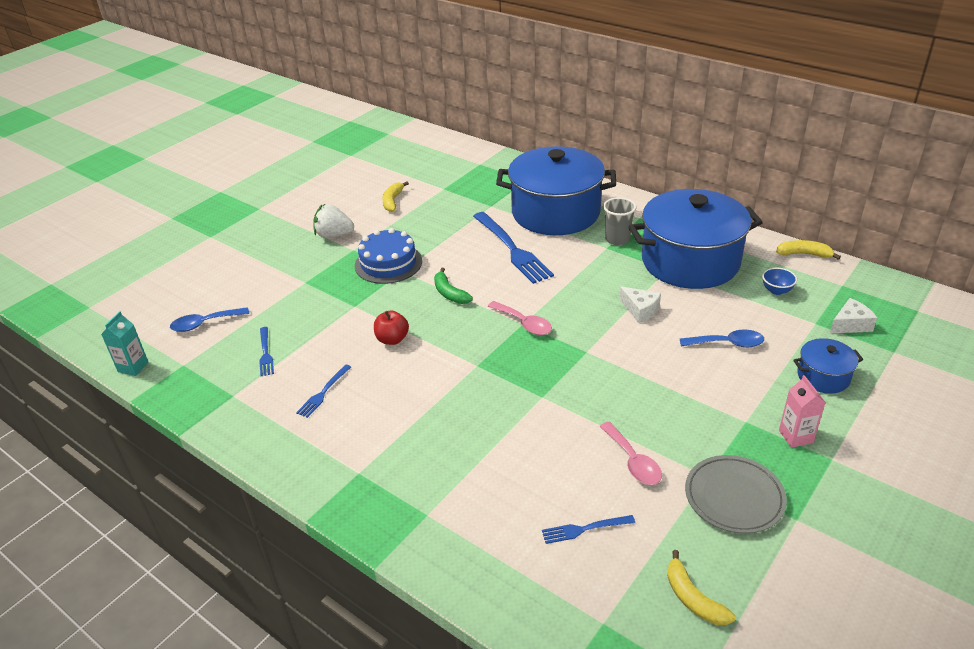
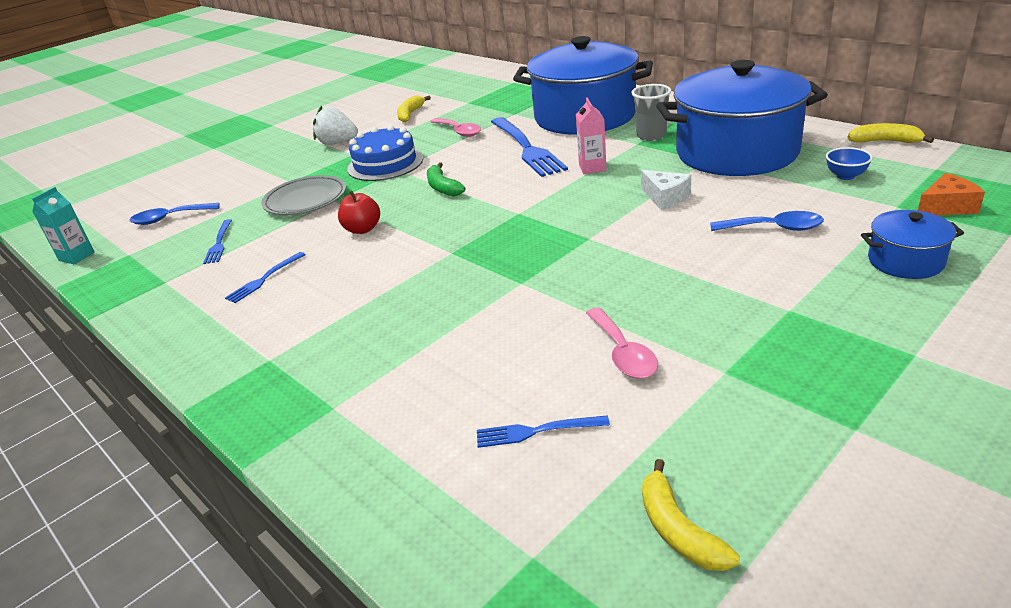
camera: 10 degrees right, 5 degrees down
pink spoon [488,301,552,335] -> pink spoon moved to [430,118,481,137]
grey plate [685,455,787,534] -> grey plate moved to [261,175,346,215]
pink carton [779,375,826,448] -> pink carton moved to [576,98,606,174]
white cheese [830,298,877,333] -> orange cheese [918,173,985,215]

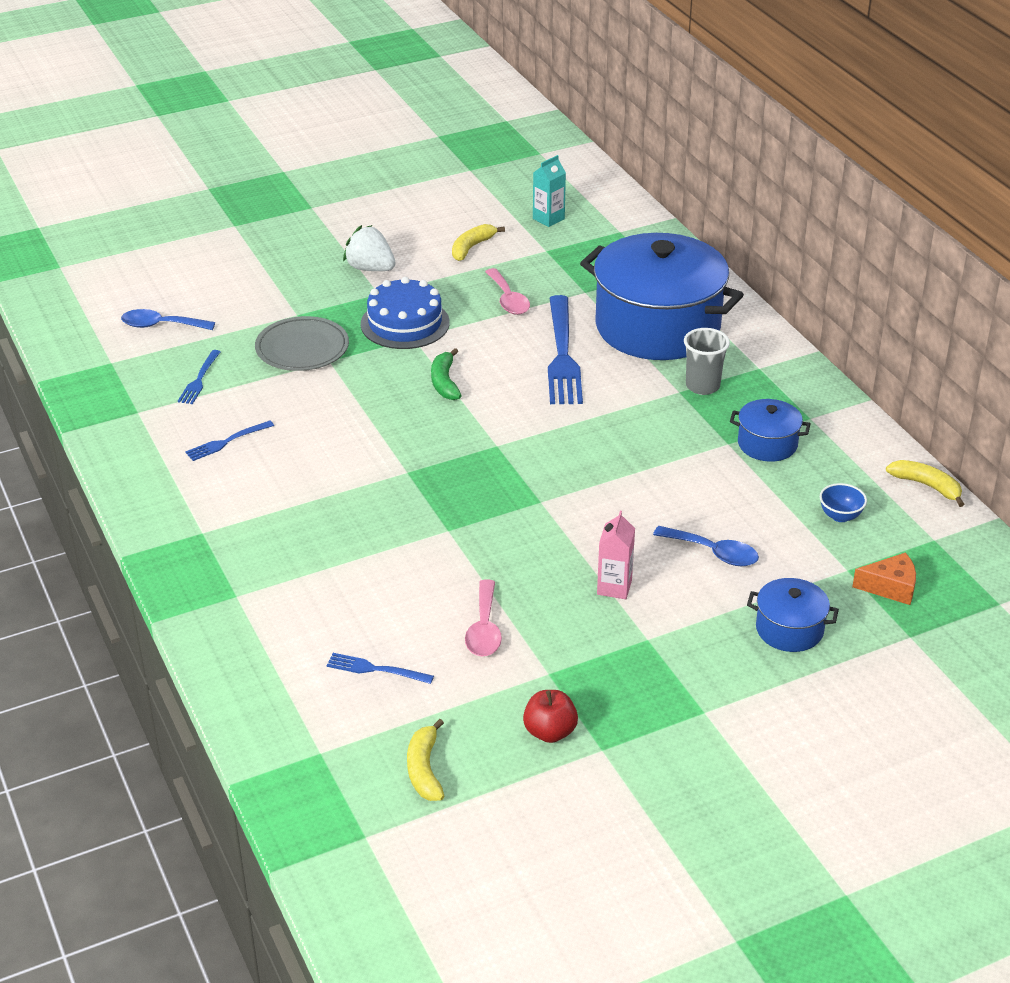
camera: 15 degrees right, 5 degrees up
turquoise carton [32,187,94,264] -> turquoise carton moved to [533,155,566,227]
red apple [338,191,380,234] -> red apple moved to [523,690,578,743]
pink carton [576,98,606,174] -> pink carton moved to [597,511,635,599]
white cheese [641,170,691,210] -> none
blue pot [656,60,828,176] -> blue pot [730,399,811,462], size x0.44

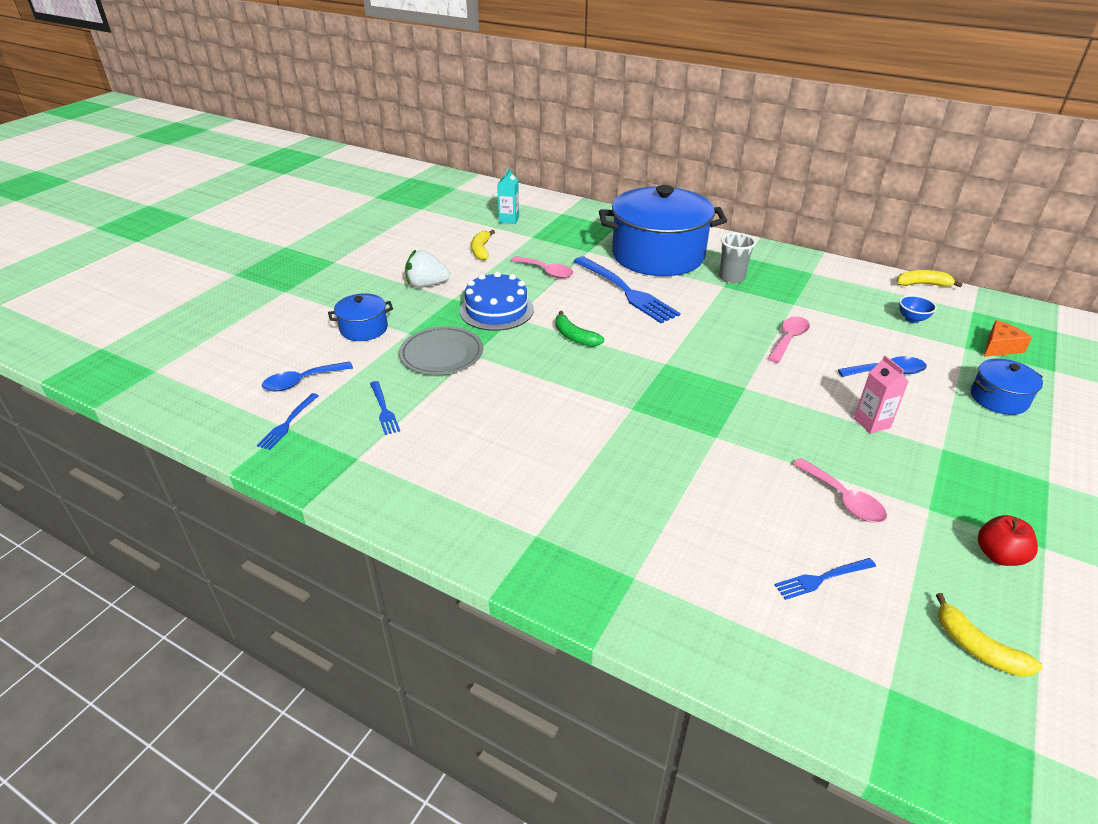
camera: 35 degrees left, 0 degrees up
blue fork [185,420,274,461] -> blue fork moved to [257,393,319,450]
blue pot [730,399,811,462] -> blue pot moved to [328,293,393,341]
none -> pink spoon [768,317,810,363]

